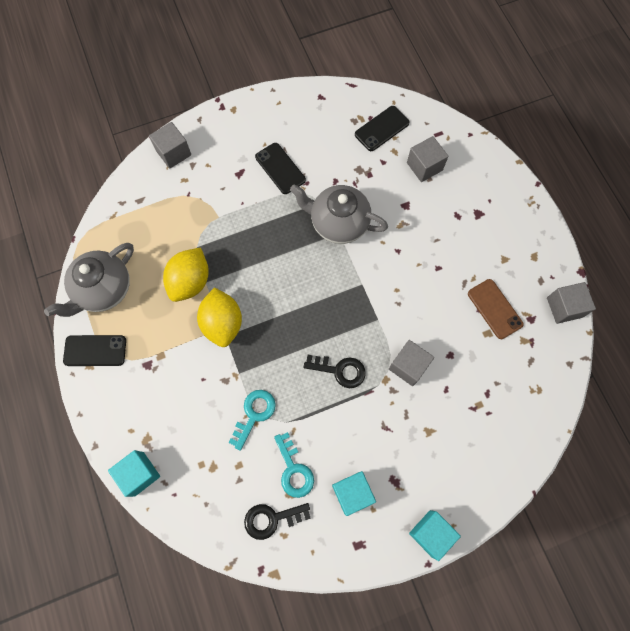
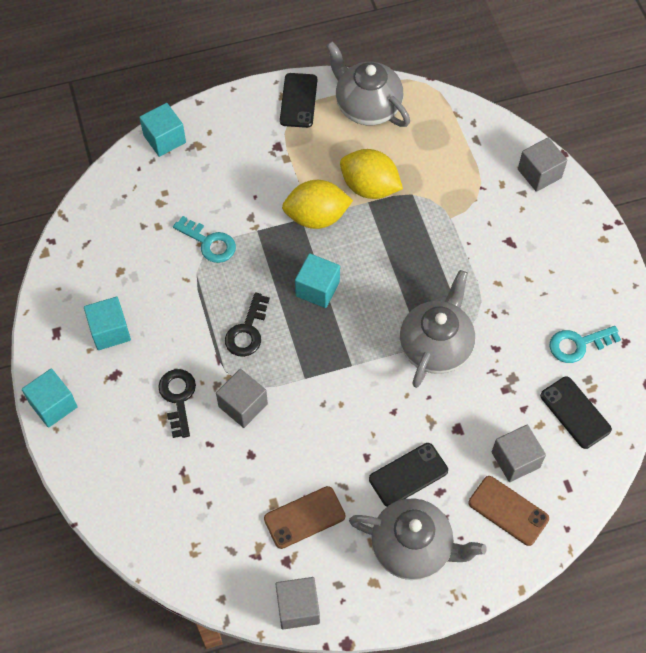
camera: 95 degrees right, 10 degrees down
black key [244,503,311,540] -> black key moved to [158,369,196,438]
black phone [255,143,306,194] -> black phone moved to [369,443,448,506]
turquoise key [274,432,314,498] -> turquoise key moved to [549,326,621,363]
none -> turquoise cube [295,253,340,308]
none -> grey teapot [349,498,487,580]
none -> brown phone [469,476,549,546]

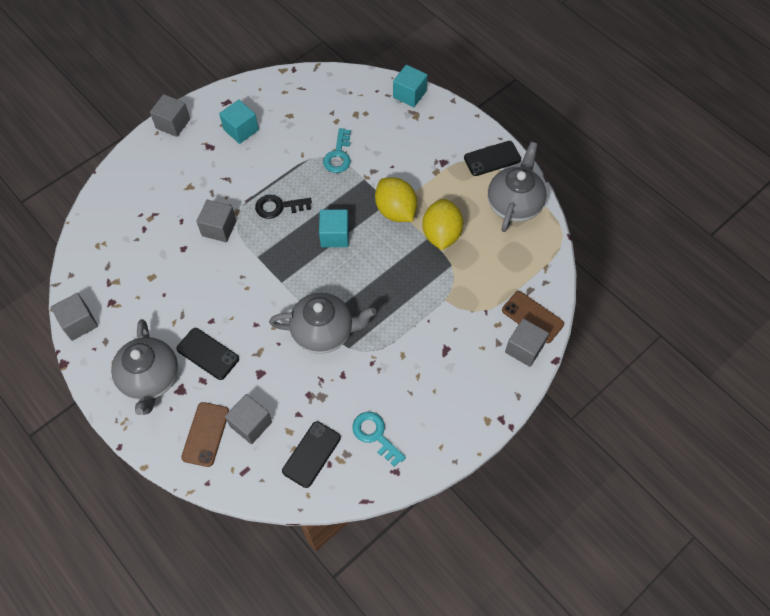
camera: 65 degrees right, 0 degrees up
turquoise cube [22,369,78,428] -> grey cube [150,94,190,137]
black key [158,369,196,438] -> none
brown phone [264,486,346,549] -> brown phone moved to [502,291,564,343]

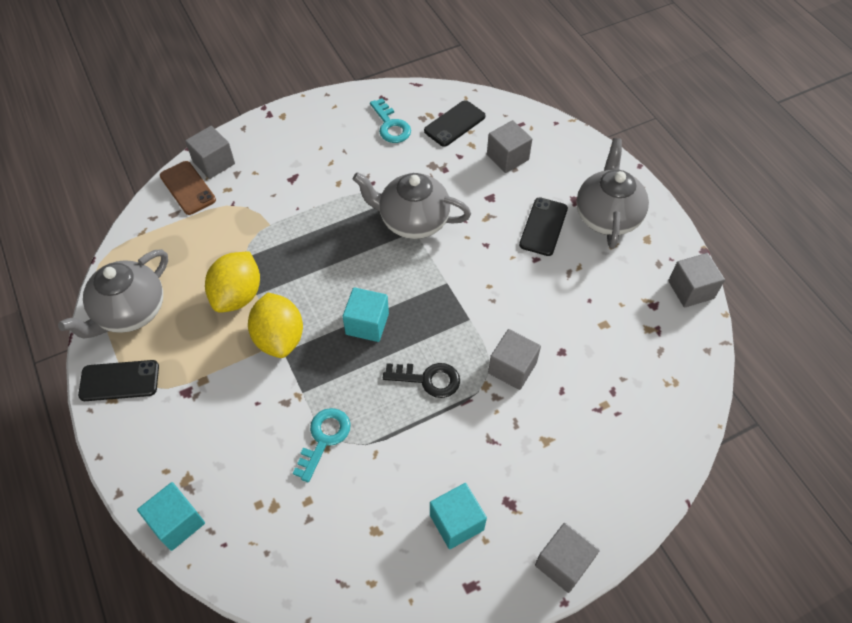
camera: 165 degrees left, 5 degrees down
black phone [176,328,239,380] -> black phone turned 60 degrees clockwise [519,197,568,256]
brown phone [181,402,229,467] -> none

